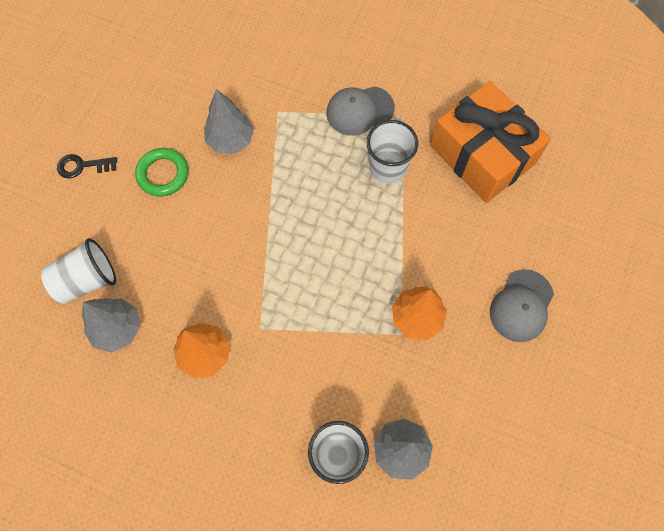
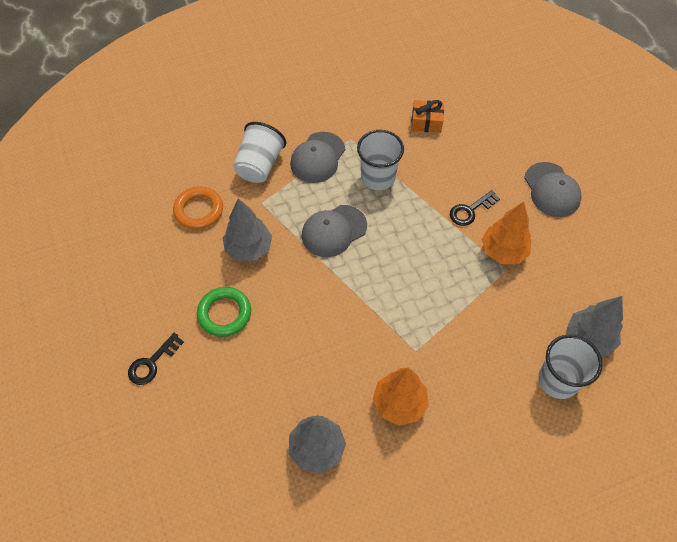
camera: 45 degrees left, 10 degrees down
white cup [41,238,116,304] -> white cup moved to [233,122,286,183]
orange gift [430,81,551,203] -> orange gift [411,100,444,133], size x0.40
none -> orange ring [173,186,223,230]
none -> grey cap [302,205,367,257]
none -> black key [450,190,500,226]

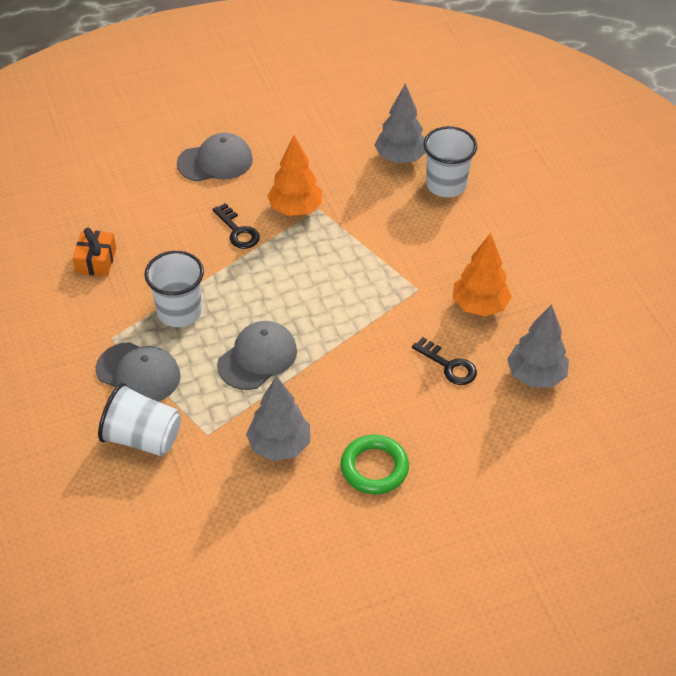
camera: 90 degrees left, 10 degrees down
black key [128,333,184,385] -> black key moved to [412,337,477,385]
orange ring [173,186,223,230] -> none
grey cap [302,205,367,257] -> grey cap turned 105 degrees counterclockwise [217,321,297,390]

